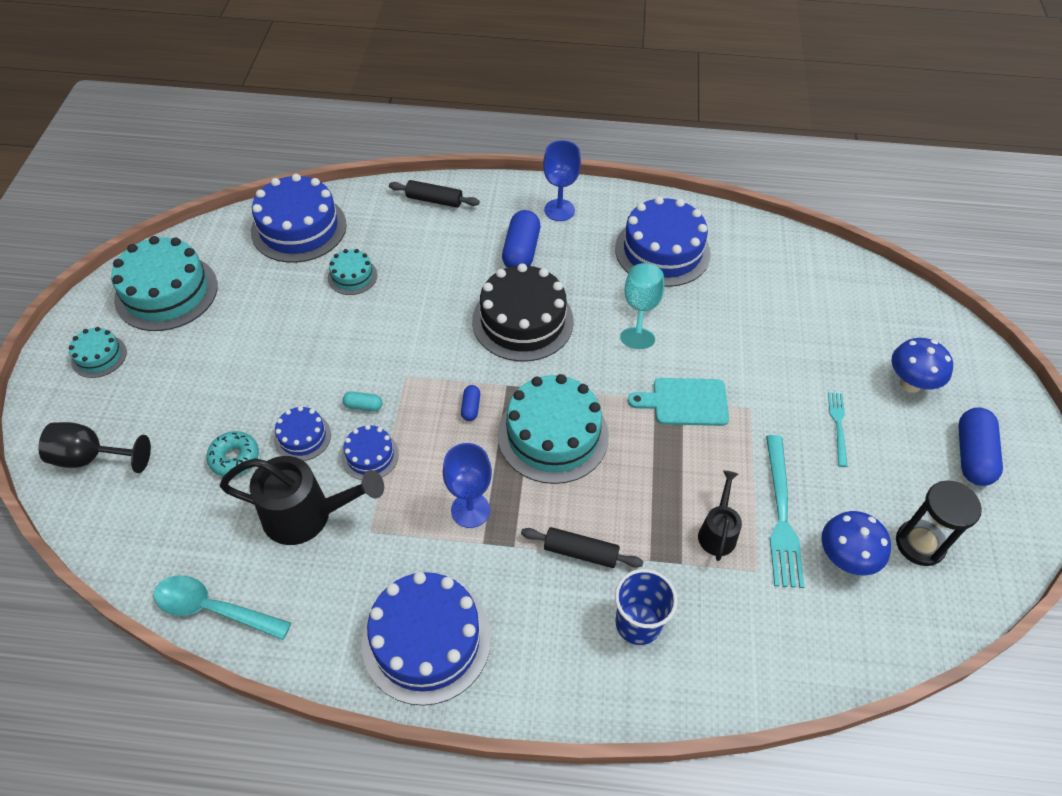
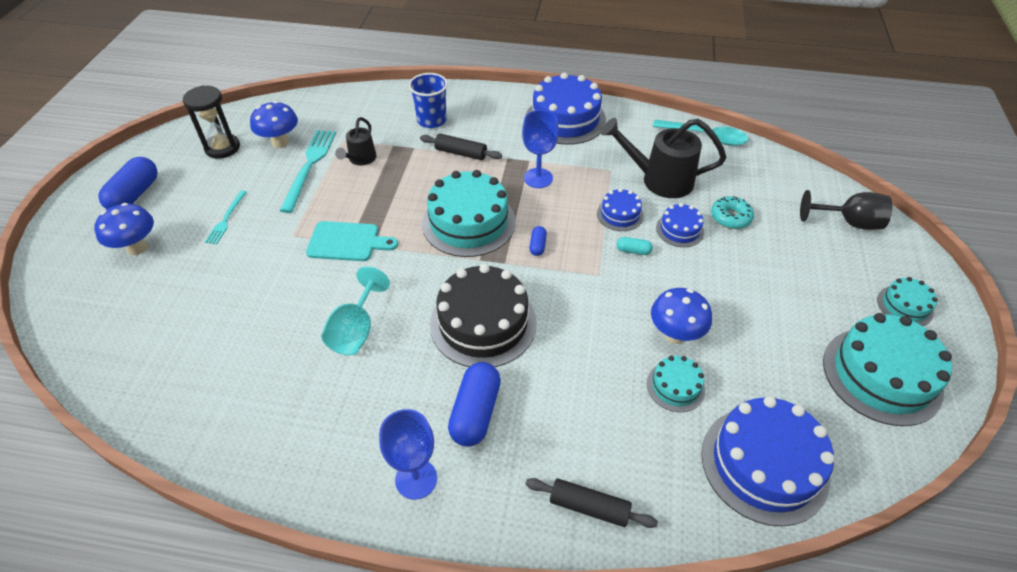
camera: 175 degrees left, 5 degrees down
blue cake [615,196,711,287] -> none
none -> blue mushroom [651,288,712,344]

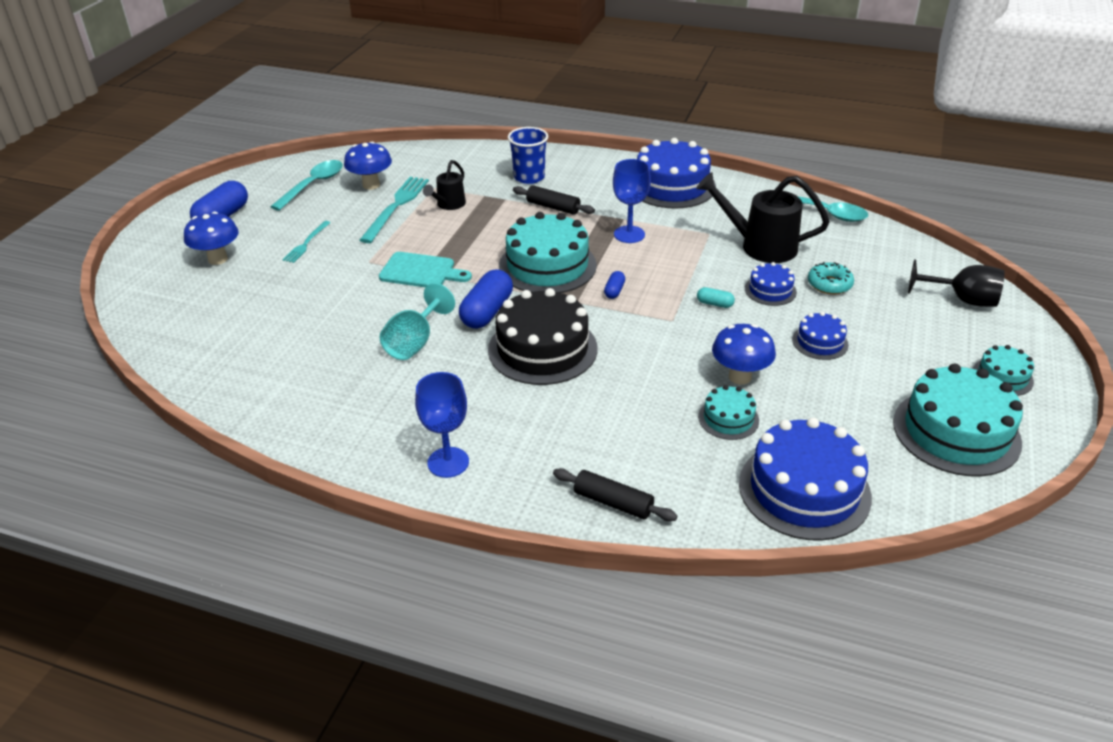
camera: 10 degrees right, 10 degrees down
black hourglass [183,85,240,159] -> turquoise spoon [270,160,343,211]
blue capsule [448,362,501,447] -> blue capsule moved to [459,269,513,329]
blue cake [597,188,644,231] -> blue cake moved to [792,312,849,360]

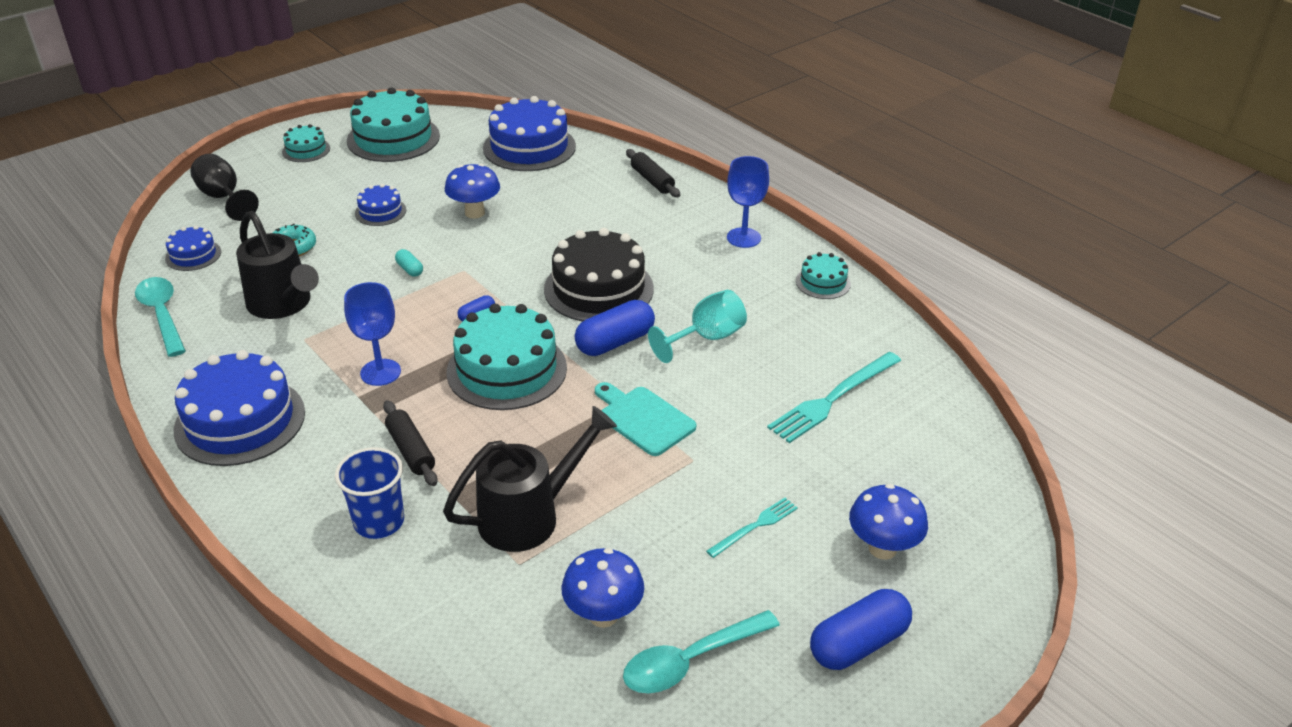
camera: 150 degrees left, 0 degrees up
turquoise fork [360,177,429,243] -> turquoise fork moved to [767,352,901,443]
black watering can [423,160,466,210] -> black watering can [443,406,617,552], size x1.76
turquoise cake [698,385,759,440] -> turquoise cake moved to [796,252,851,299]
blue cake [745,262,797,306] -> blue cake moved to [165,226,221,271]

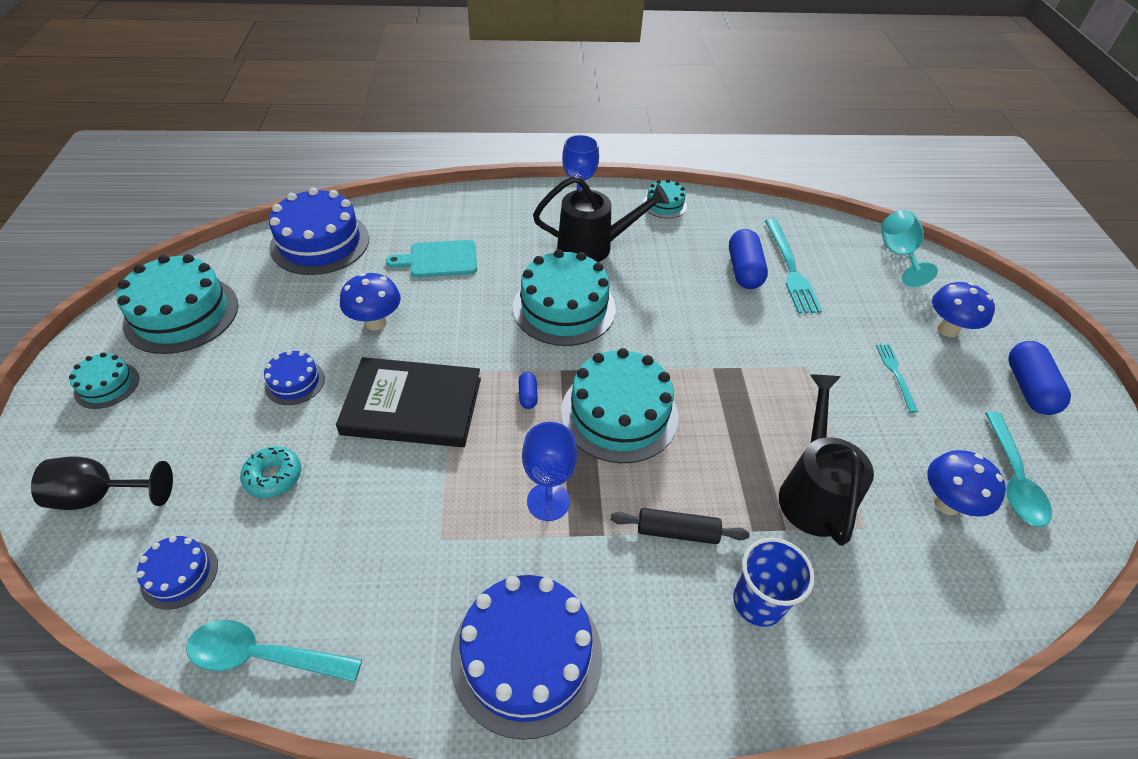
camera: 55 degrees left, 10 degrees up
black watering can [236,211,319,319] -> black watering can moved to [533,176,669,262]
turquoise capsule [395,249,423,277] -> black book [336,357,481,447]
black cake [544,228,654,322] -> turquoise cake [513,249,616,346]
blue capsule [575,300,655,356] -> blue capsule moved to [729,229,768,289]
turquoise cutting board [595,382,696,456] -> turquoise cutting board moved to [386,240,477,278]
black rolling pin [626,149,680,197] -> none
turquoise goblet [648,290,747,363] -> turquoise goblet moved to [881,210,938,287]

